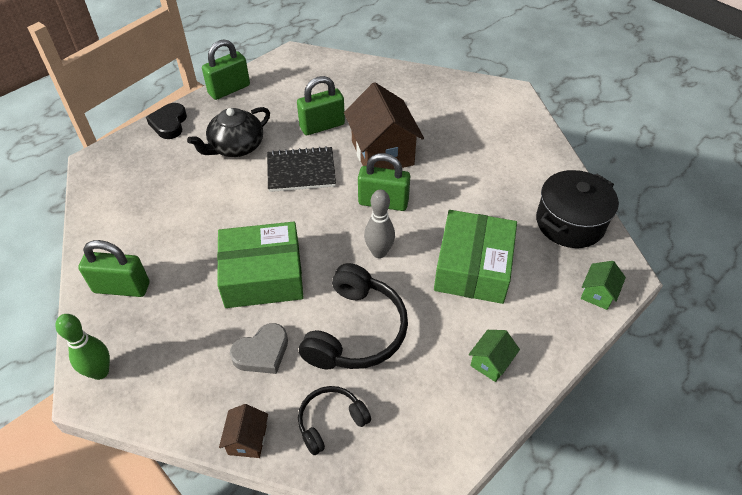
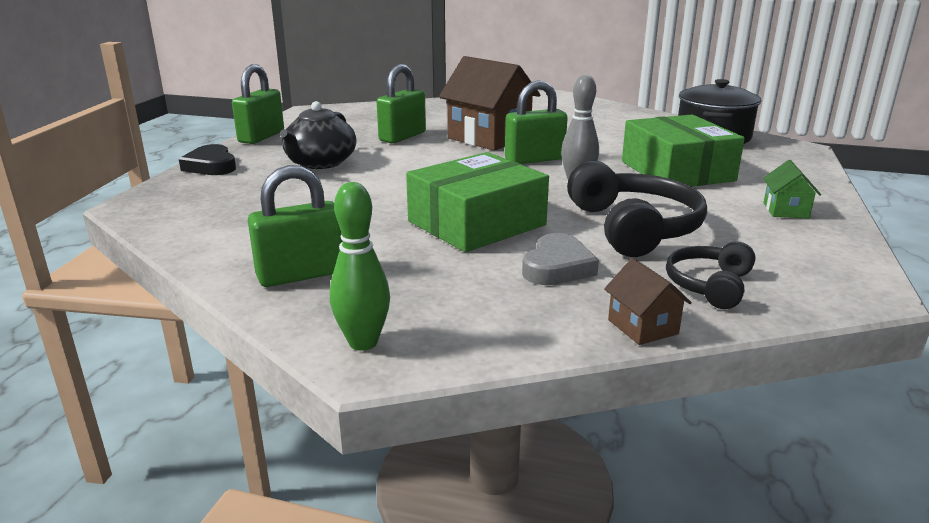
camera: 30 degrees left, 25 degrees down
black notebook [267,146,336,192] -> none
green house [581,261,626,310] -> none

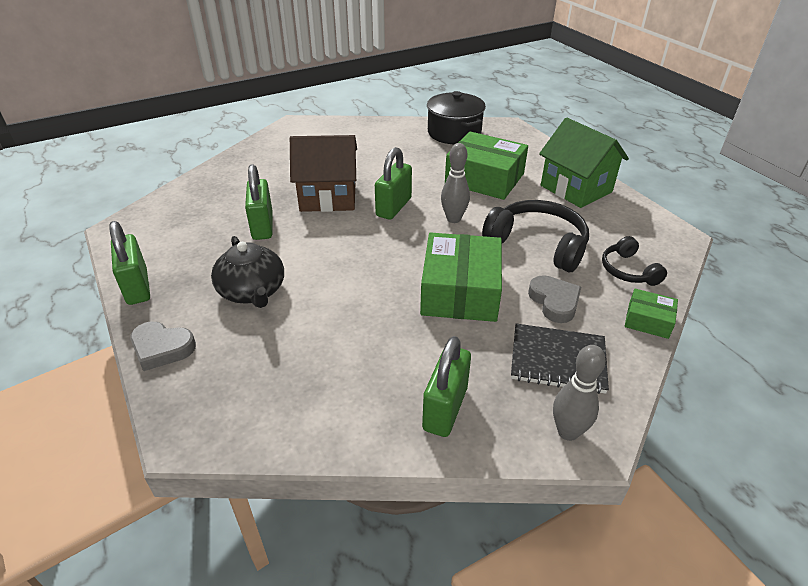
camera: 45 degrees left, 15 degrees up
black heart [179,144,236,175] -> grey heart [130,321,196,371]
green bowling pin [330,182,390,351] -> grey bowling pin [553,345,606,441]
brown house [604,258,692,345] -> green box [625,289,678,339]
green house [763,160,821,219] -> green house [539,117,629,208], size x2.15
none -> black notebook [511,324,609,394]

